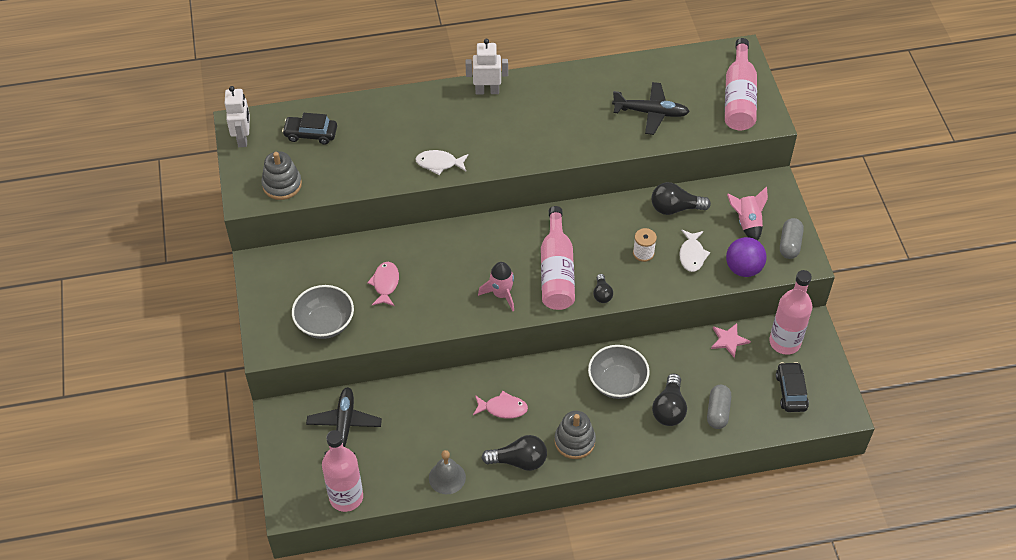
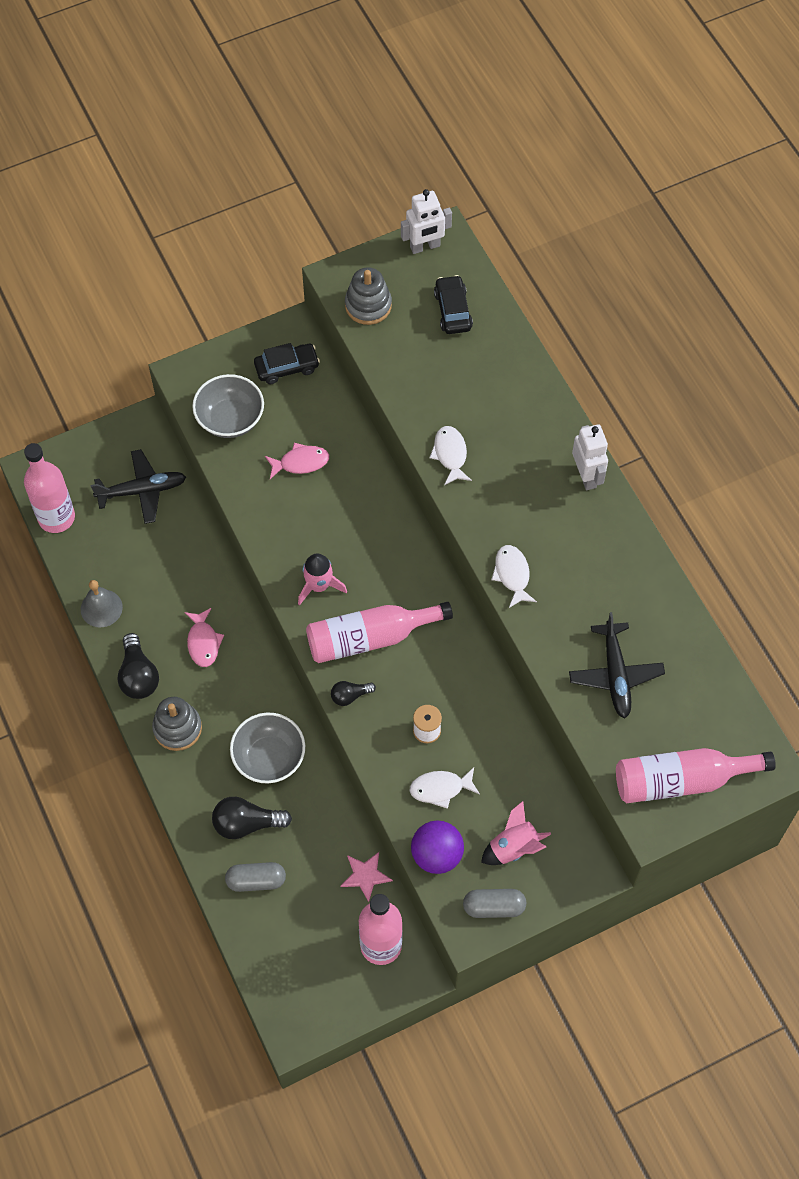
camera: 75 degrees right, 10 degrees up
black light bulb [651,182,711,215] -> none
black car [776,362,809,412] -> black car moved to [254,343,320,384]
none -> white fish [491,545,537,608]

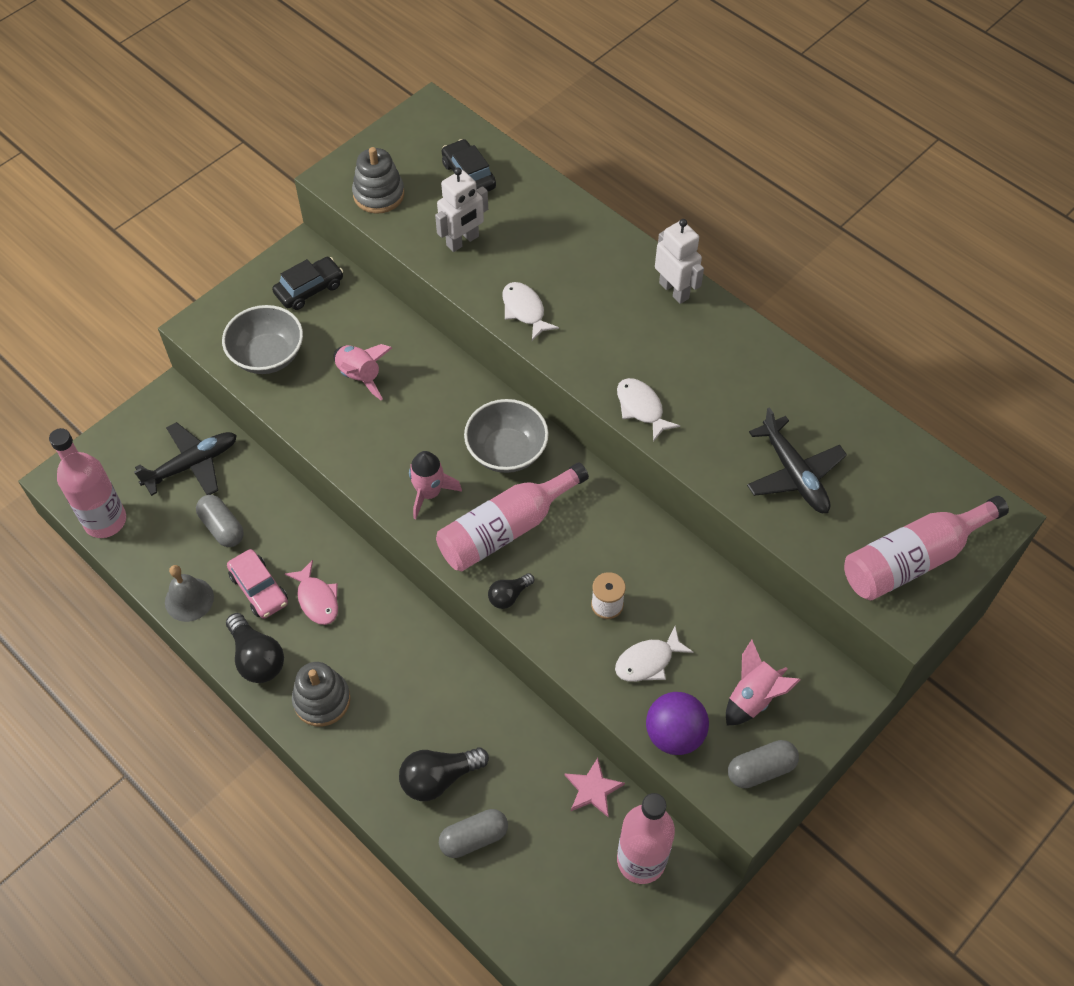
camera: 20 degrees left, 5 degrees down
grey bowl [230,713,305,783] -> grey bowl moved to [464,399,549,473]
pink fish [265,443,329,479] -> pink rocket [334,344,392,400]
white robot [401,189,452,254] -> white robot moved to [435,167,488,252]
none -> grey capsule [196,495,244,547]
none -> pink car [227,549,288,619]

